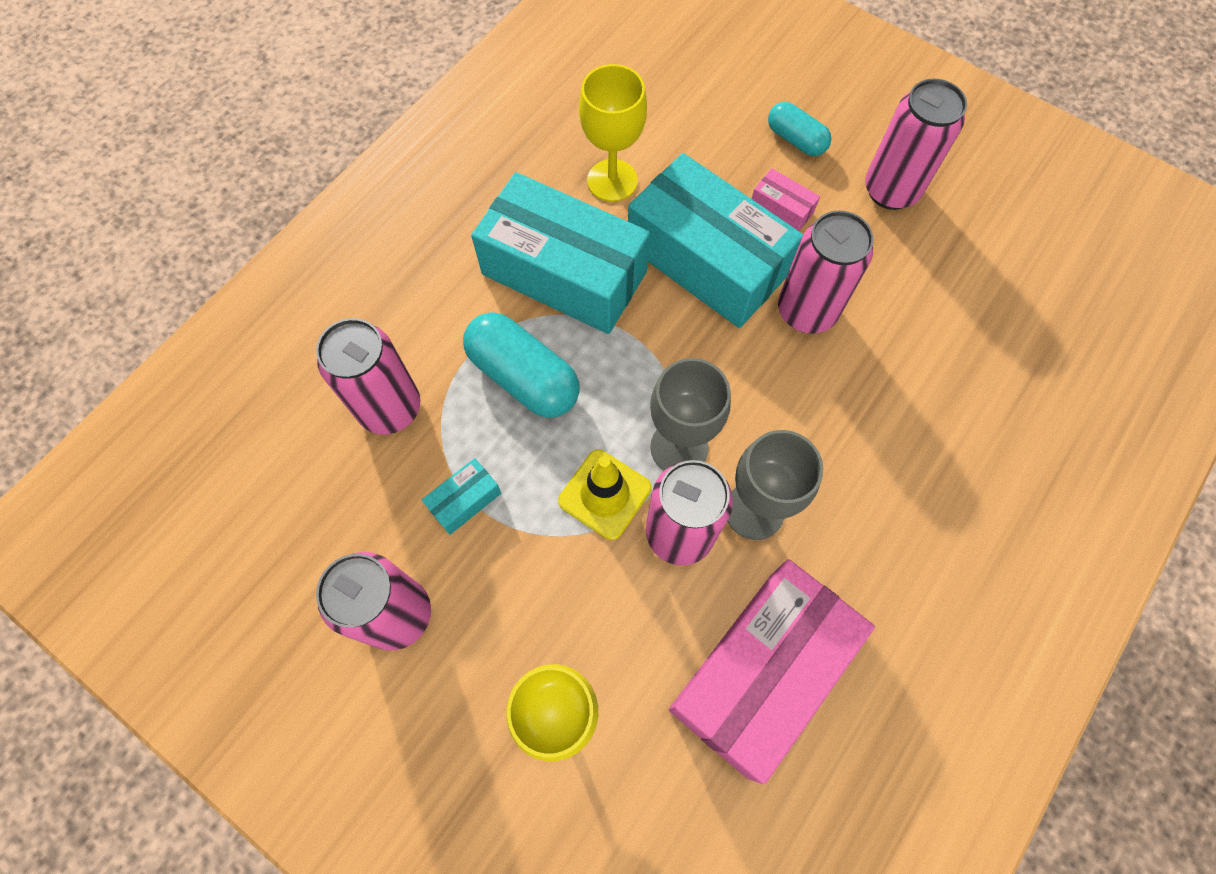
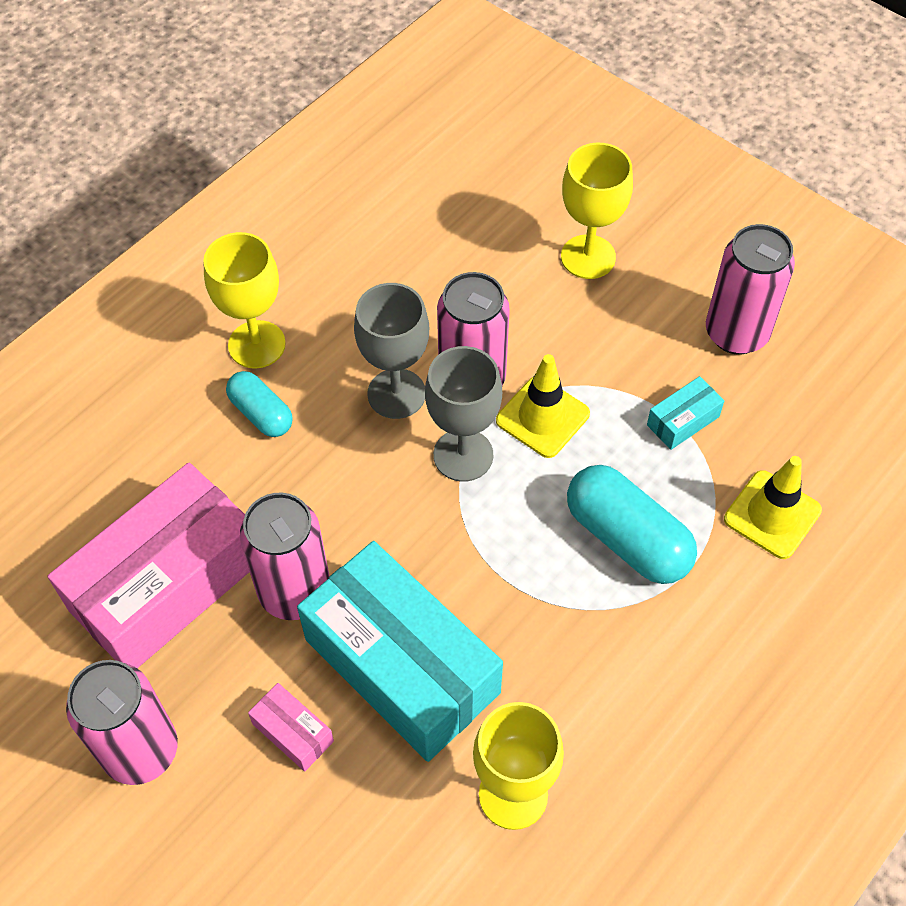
camera: 175 degrees left, 10 degrees down
pink can [316,318,421,434] -> yellow traffic cone [724,456,822,559]
turquoise box [471,172,650,334] -> none
pink box [669,559,875,785] -> pink box moved to [48,463,250,668]
turquoise capsule [768,102,831,156] -> turquoise capsule moved to [226,371,293,437]
none -> yellow goblet [203,232,286,368]

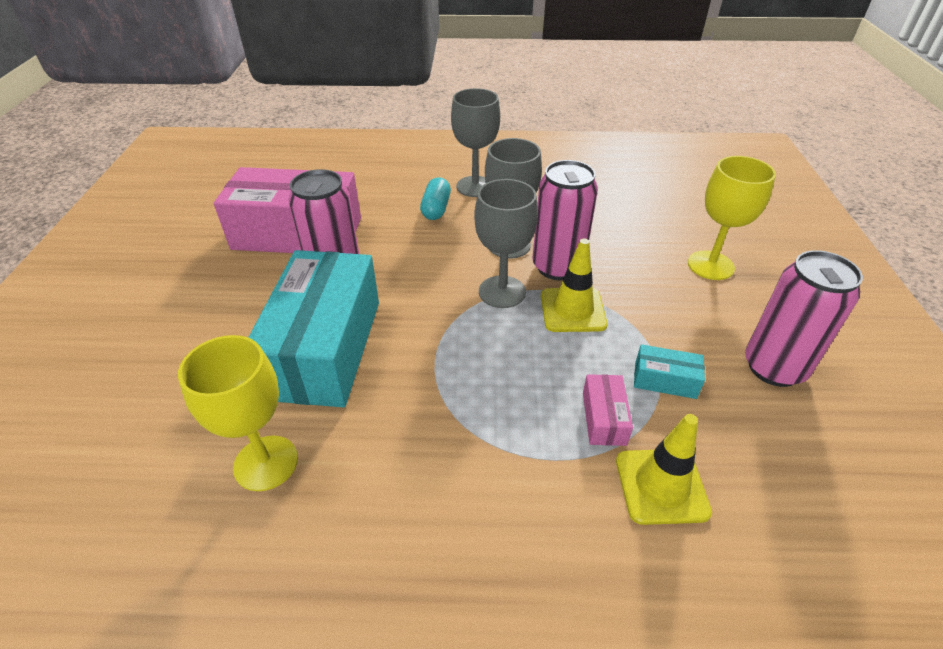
camera: 50 degrees right, 15 degrees down
pink can [66,660,178,785] -> none
yellow goblet [203,232,286,368] -> grey goblet [451,88,500,197]
pink box [248,683,334,772] -> pink box moved to [583,374,633,446]
turquoise capsule [567,465,697,584] -> none

